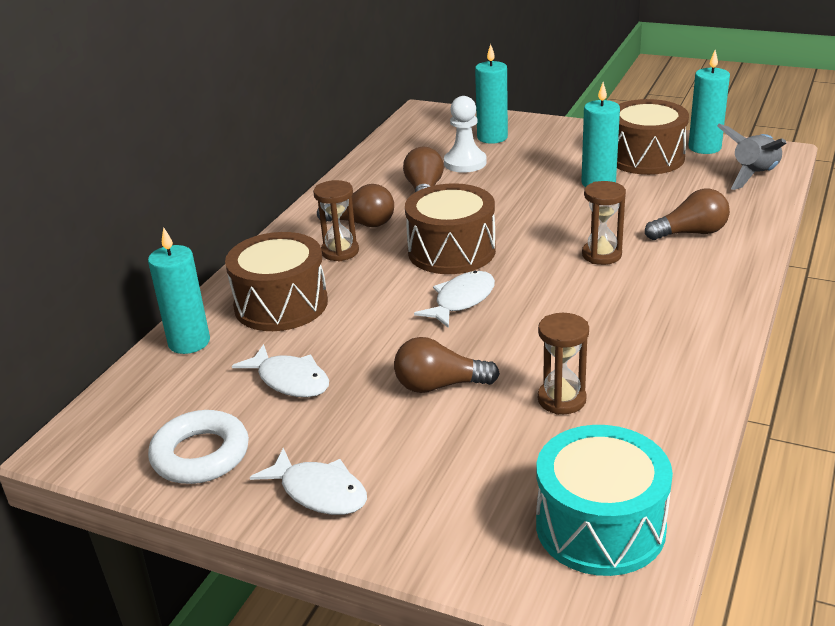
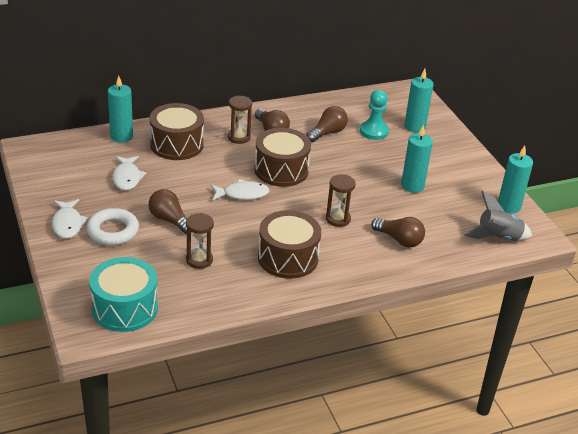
camera: 40 degrees right, 5 degrees up
white ring [148,410,249,484] -> white ring moved to [86,208,139,246]
white pawn [444,96,487,173] -> turquoise pawn [360,90,389,140]
brown drum [617,99,689,175] -> brown drum moved to [258,210,321,279]

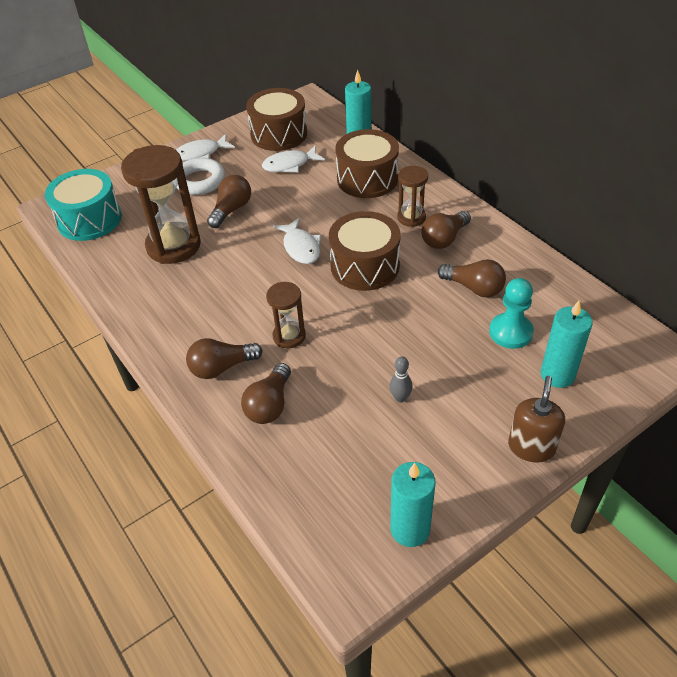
camera: 80 degrees right, 10 degrees up
brown hourglass [186,213,214,269] -> brown hourglass [121,145,201,264], size x1.87
brown drum [258,210,321,279] -> brown drum moved to [246,88,307,151]
turquoise candle [401,125,433,193] -> grey bowling pin [390,356,413,403]
grey rocket [464,191,532,241] -> none
none -> brown light bulb [186,338,263,379]
none -> brown soap dispenser [508,376,565,462]

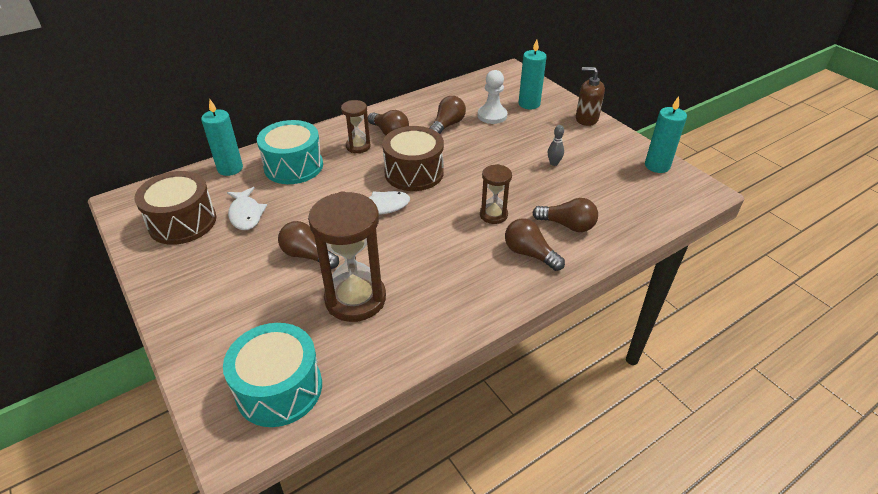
camera: 90 degrees left, 5 degrees down
white fish [176,134,235,161] -> none
white ring [176,158,225,195] -> none
brown light bulb [186,338,263,379] -> brown light bulb turned 150 degrees clockwise [505,218,565,271]
brown drum [335,129,399,198] -> turquoise drum [257,120,323,184]
turquoise pawn [489,278,534,349] -> white pawn [478,70,507,124]

